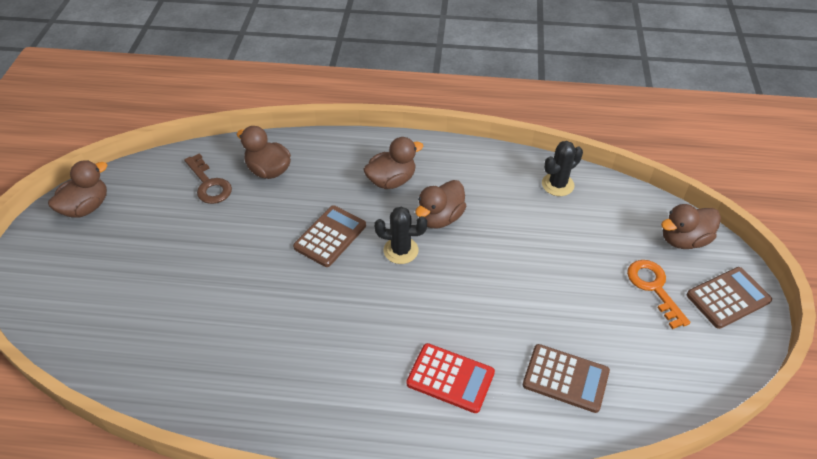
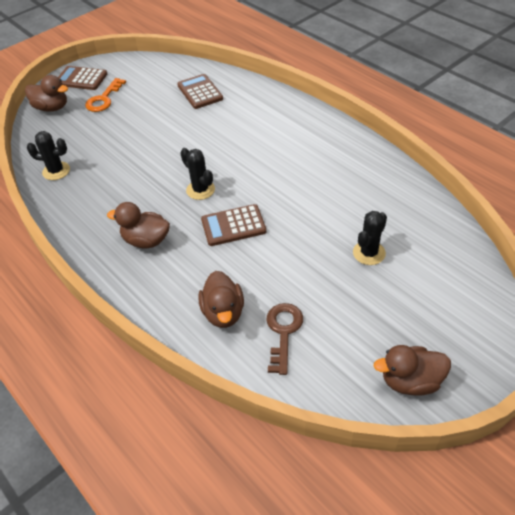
camera: 135 degrees left, 0 degrees up
red calculator [406,343,495,413] -> none
brown duck [415,180,466,229] -> none
none -> black cactus [353,211,387,265]

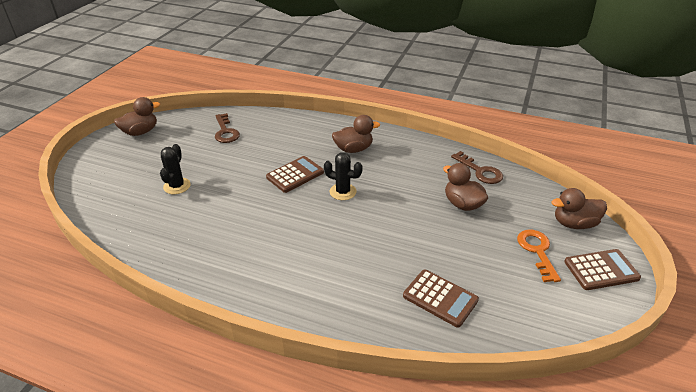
camera: 150 degrees right, 10 degrees down
black cactus [27,131,70,180] -> brown key [451,151,503,184]
brown duck [198,271,244,328] -> brown duck moved to [443,163,488,211]

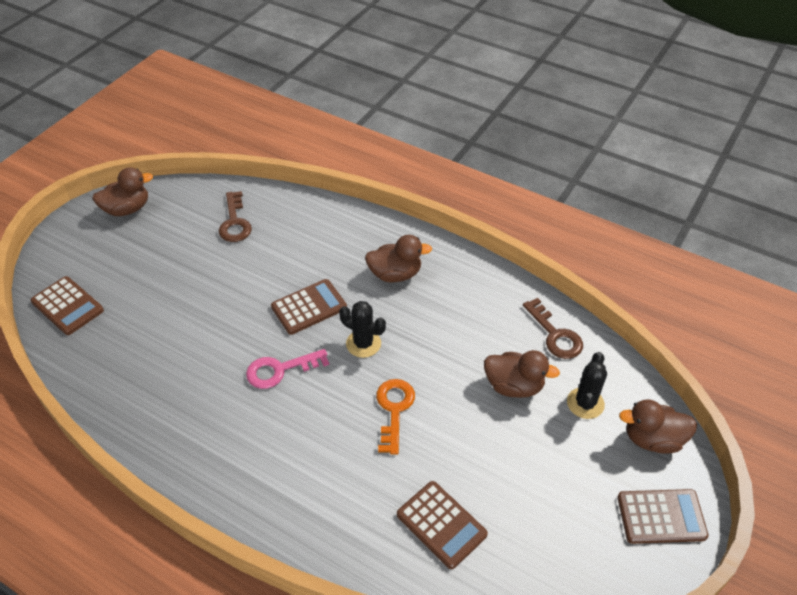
camera: 10 degrees right, 10 degrees up
black cactus [160,144,191,194] -> black cactus moved to [567,352,607,419]
brown duck [443,163,488,211] -> brown duck turned 135 degrees clockwise [484,350,560,398]
orange key [517,230,561,282] -> orange key moved to [376,379,415,455]
none -> brown calculator [30,276,104,335]
none -> pink key [246,349,329,389]

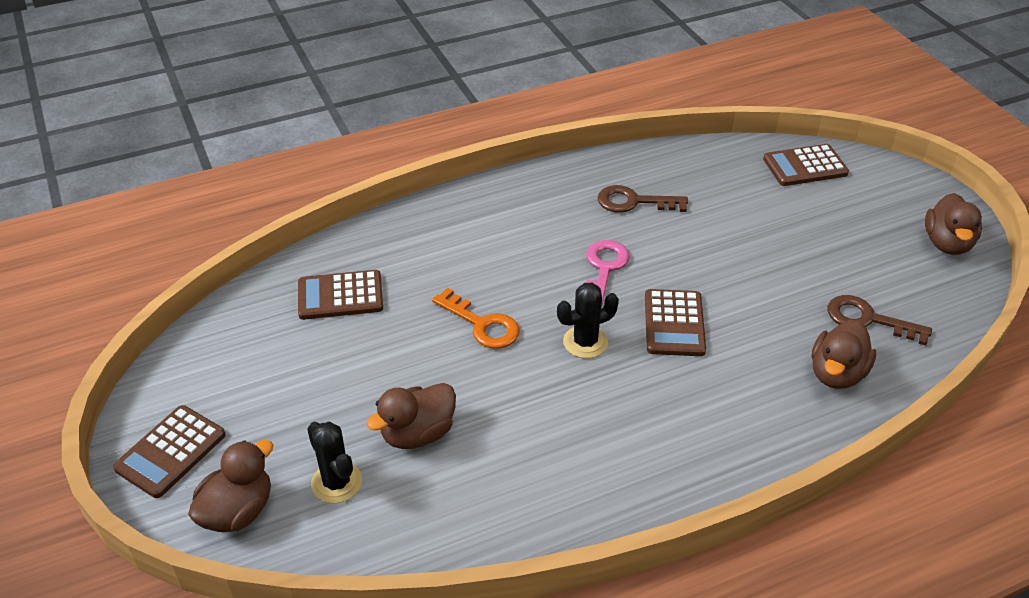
camera: 125 degrees right, 5 degrees down
brown duck [365,235,432,282] -> brown duck moved to [812,320,876,389]
brown key [523,298,583,359] -> brown key moved to [598,185,688,213]

